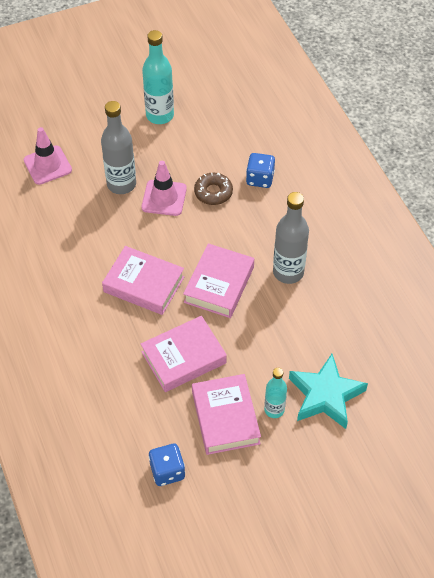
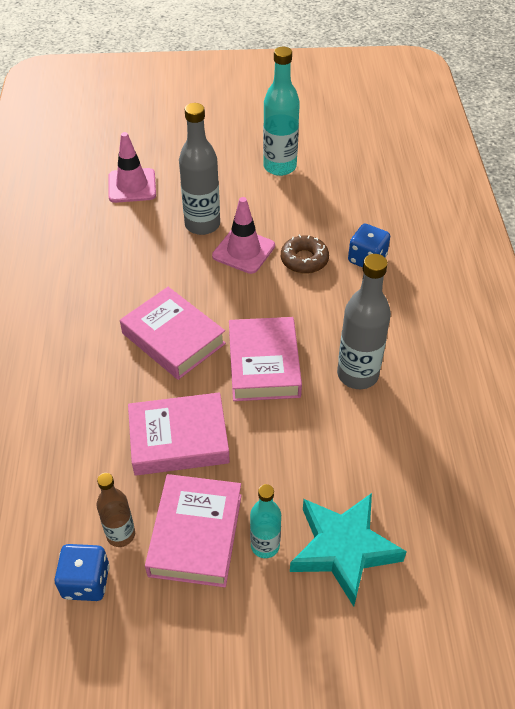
camera: 20 degrees right, 5 degrees down
pink book [183,243,254,318] -> pink book turned 45 degrees counterclockwise [229,317,302,401]
none -> brown bottle [97,473,135,547]

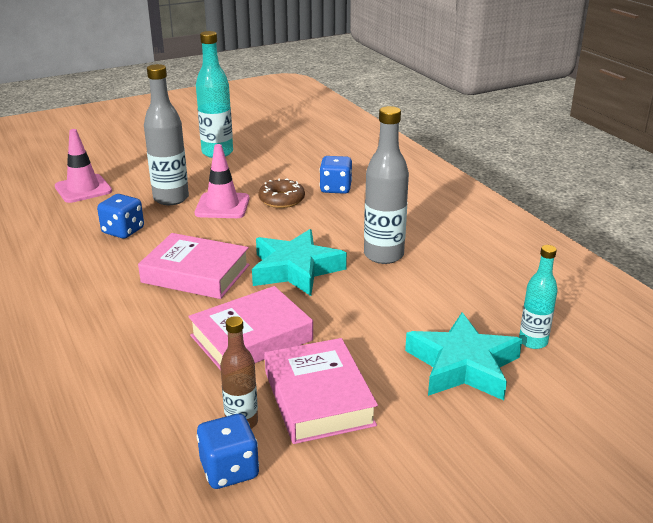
camera: 25 degrees left, 20 degrees down
pink book [229,317,302,401] -> turquoise star [252,229,347,296]
turquoise bottle [250,484,281,558] -> turquoise bottle moved to [519,245,558,349]
none -> blue dice [97,194,144,238]

